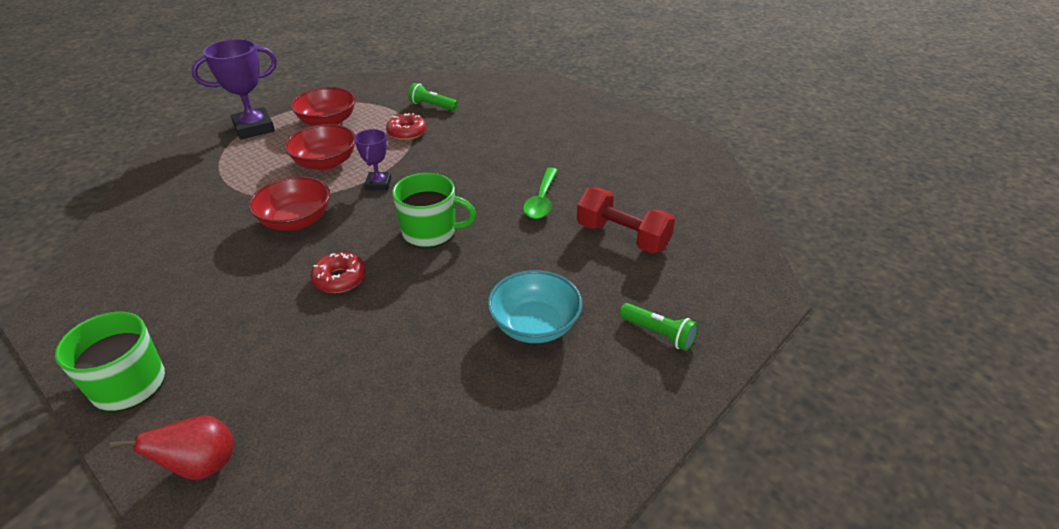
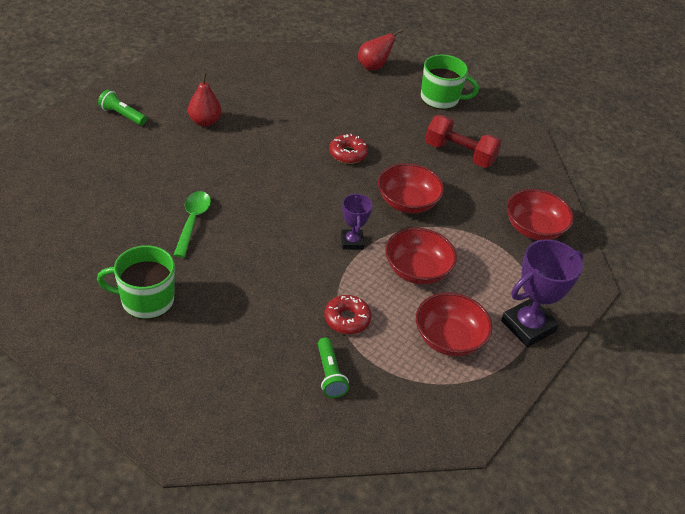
camera: 170 degrees right, 5 degrees up
green mug [392,173,476,248] -> green mug moved to [97,245,175,319]
green flashlight [408,83,458,111] -> green flashlight turned 60 degrees clockwise [318,337,349,398]
turquoise bowl [488,270,583,343] -> red pear [188,73,222,127]
red dumbbell [577,187,675,253] -> red dumbbell moved to [425,115,502,168]
none -> red bowl [507,189,574,240]

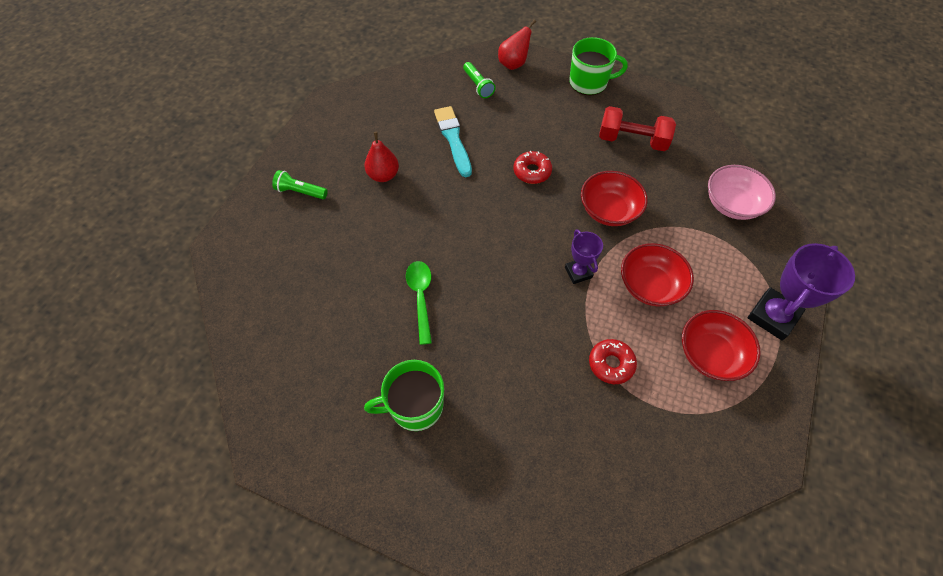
camera: 10 degrees left, 15 degrees up
green flashlight [318,337,349,398] -> green flashlight moved to [463,62,495,98]
red bowl [507,189,574,240] -> pink bowl [708,165,776,220]
none -> turquoise brush [434,106,472,177]

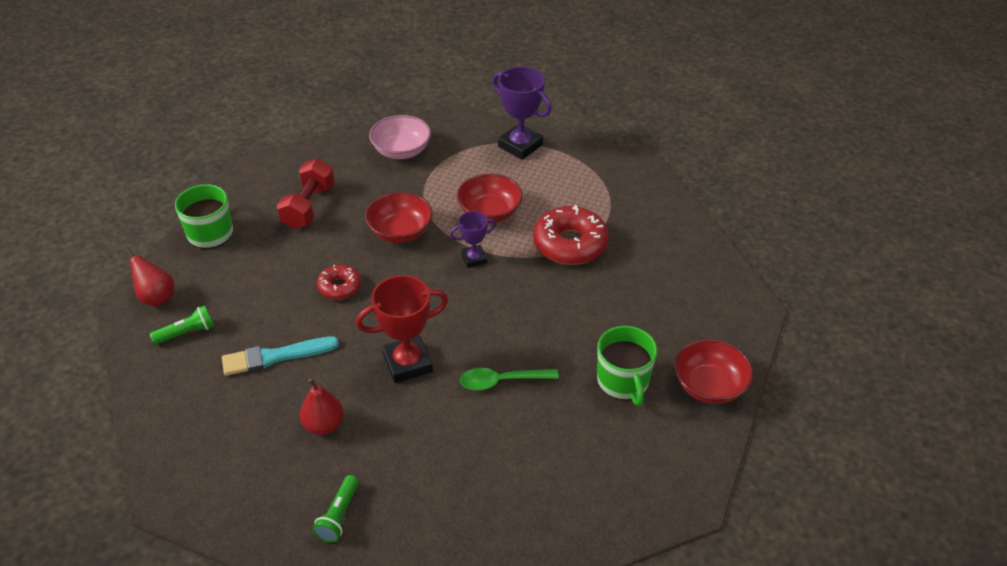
camera: 90 degrees left, 15 degrees down
red donut [589,339,637,384] -> red donut [533,205,609,265], size x1.79
red bowl [682,310,761,381] -> red bowl moved to [674,339,753,404]
none -> red trophy [356,275,448,383]

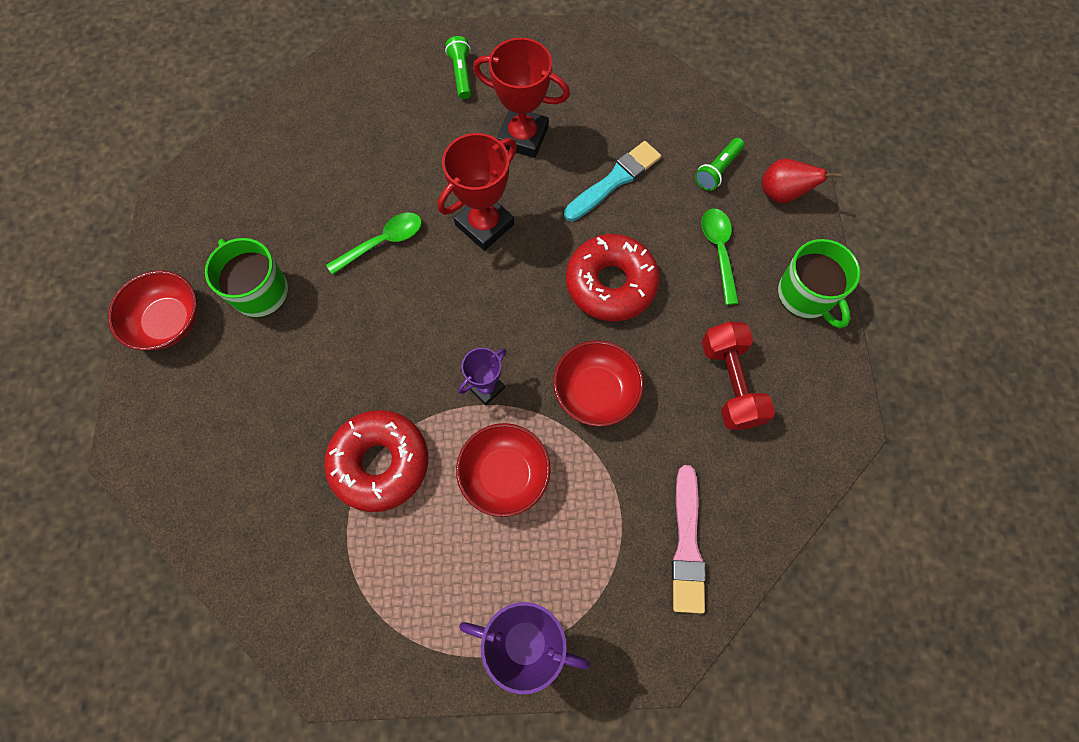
camera: 155 degrees right, 25 degrees up
red pear [300,378,344,435] -> red trophy [473,38,570,158]
red donut [317,264,361,300] -> red donut [566,234,660,321], size x1.79
pink bowl [369,115,431,159] -> pink brush [672,465,706,614]
none -> green spoon [701,208,739,305]

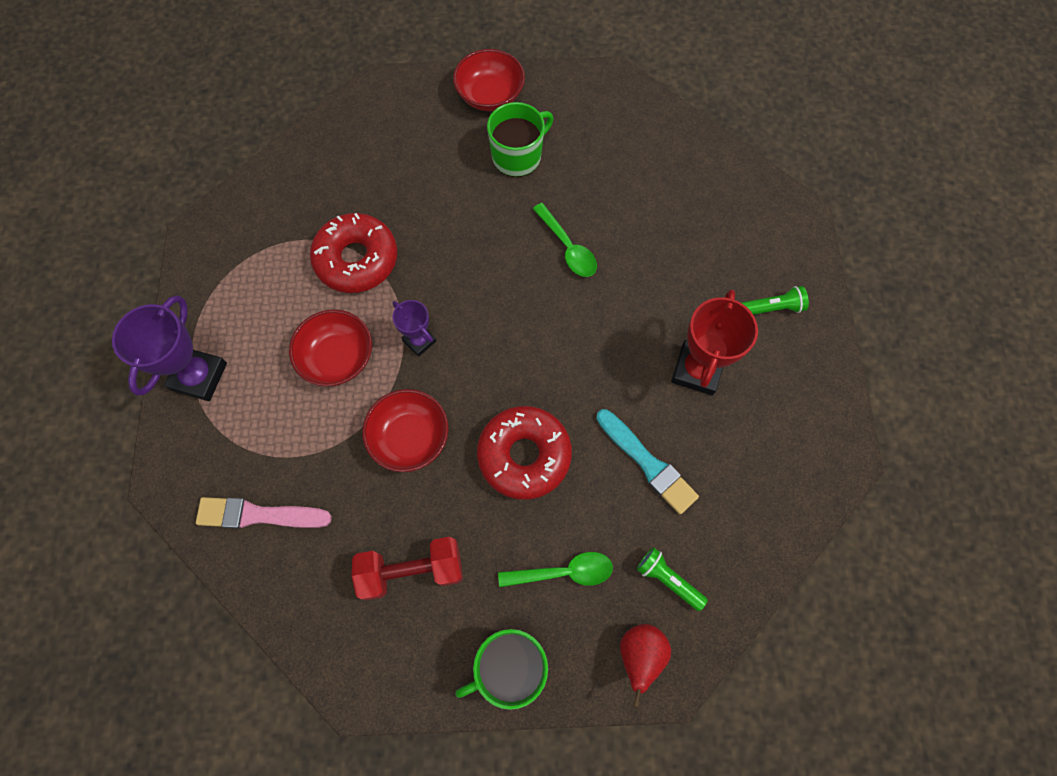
camera: 90 degrees right, 0 degrees up
red trophy [438,133,517,251] -> none

